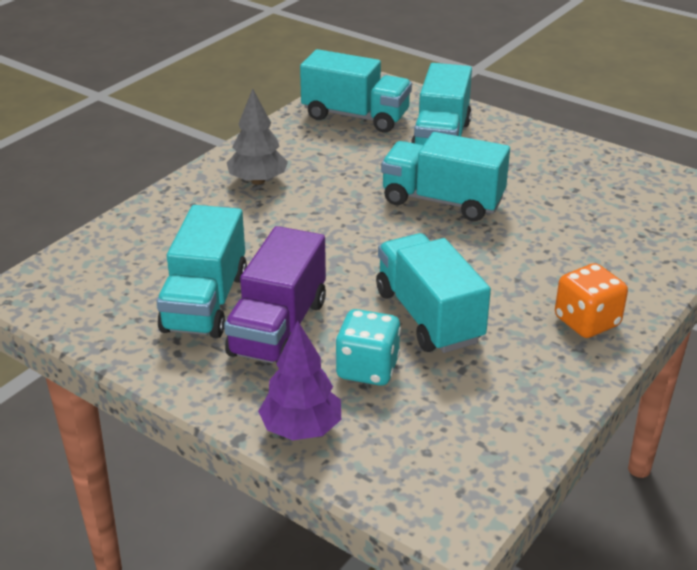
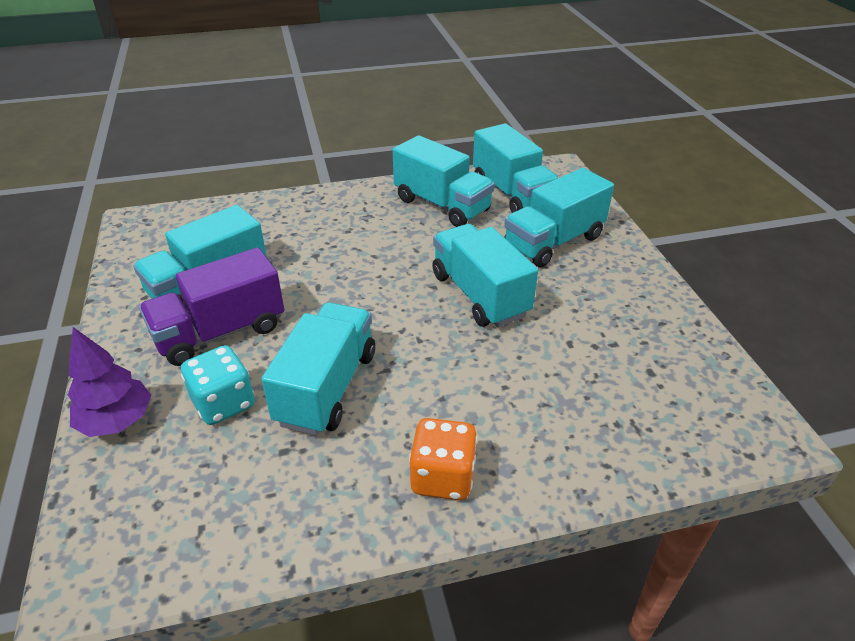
camera: 40 degrees right, 5 degrees up
grey tree [227,88,288,185] -> none
none -> turquoise truck [393,135,495,227]

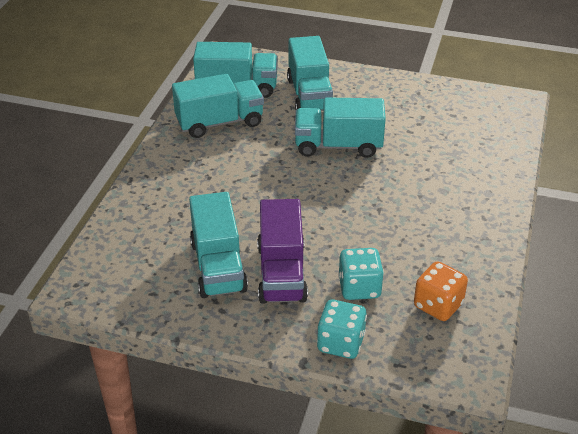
camera: 60 degrees left, 0 degrees up
purple tree [68,327,151,437] -> turquoise dice [317,300,367,359]
turquoise truck [261,302,375,435] -> none
orange dice [409,418,477,500] -> orange dice moved to [414,262,468,321]

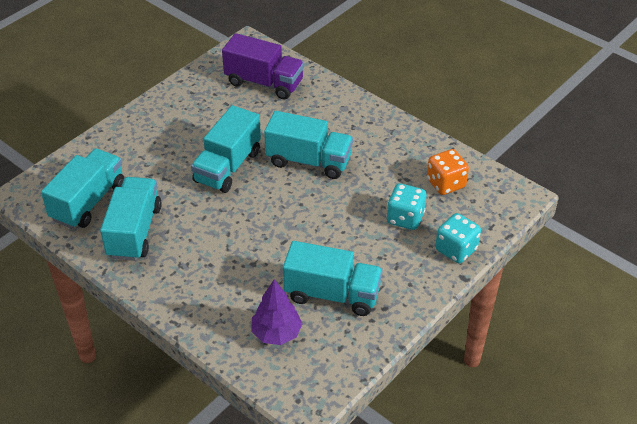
camera: 65 degrees left, 5 degrees up
purple truck [257,199,308,304] -> purple truck moved to [222,33,304,100]
turquoise truck [287,36,333,111] -> turquoise truck moved to [264,111,353,179]
none -> purple tree [251,279,302,345]

